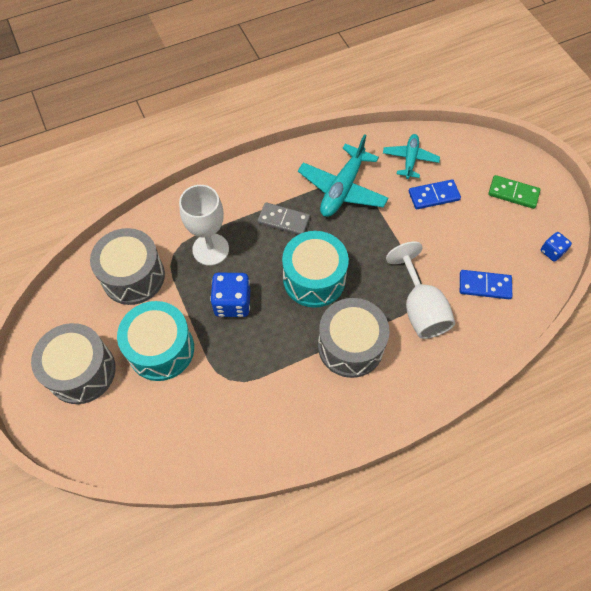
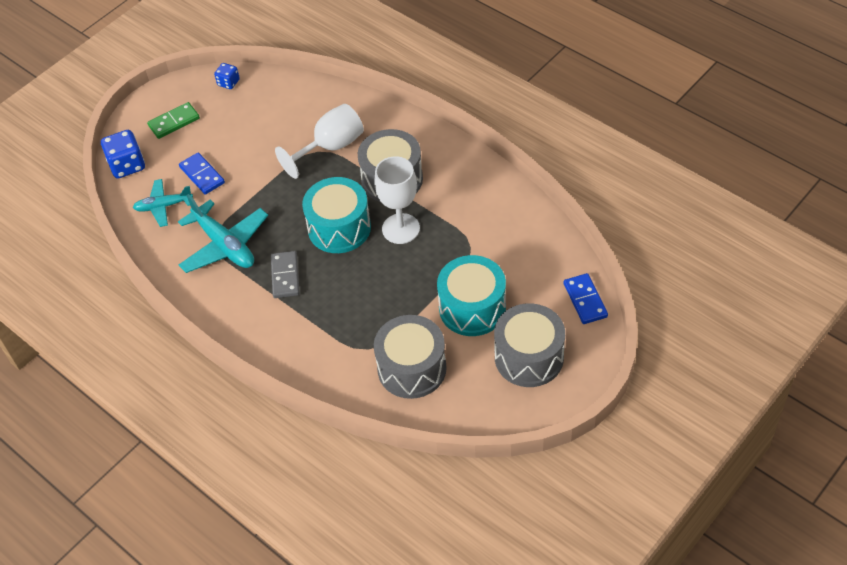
camera: 110 degrees left, 10 degrees down
white goblet [179,185,229,266] -> white goblet moved to [374,156,420,244]
blue dice [210,273,250,317] -> blue dice moved to [101,130,145,179]
turquoise plane [298,134,388,217] -> turquoise plane turned 45 degrees clockwise [178,194,268,273]
blue domino [460,270,512,299] -> blue domino moved to [564,273,608,324]
green domino [488,175,540,209] -> green domino turned 60 degrees clockwise [147,102,200,139]

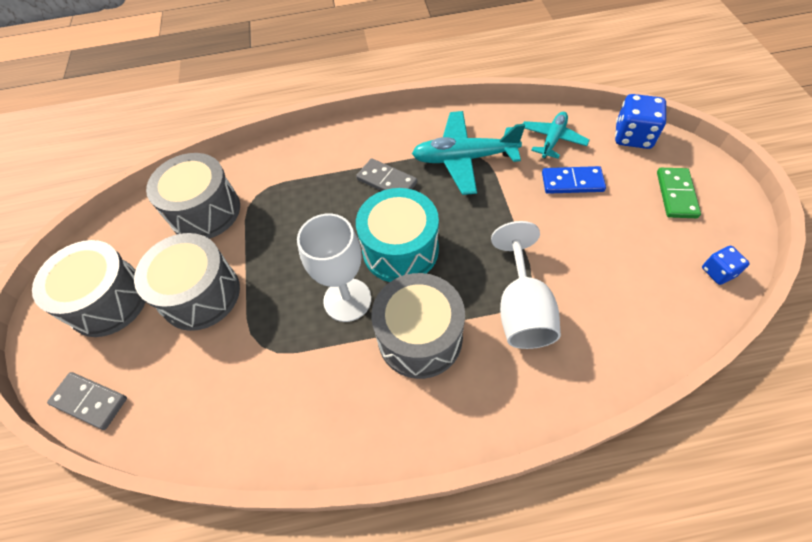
camera: 130 degrees right, 5 degrees up
turquoise drum [437,255,506,336] -> grey drum [134,233,240,331]
blue domino [564,273,608,324] -> grey domino [47,372,127,430]

